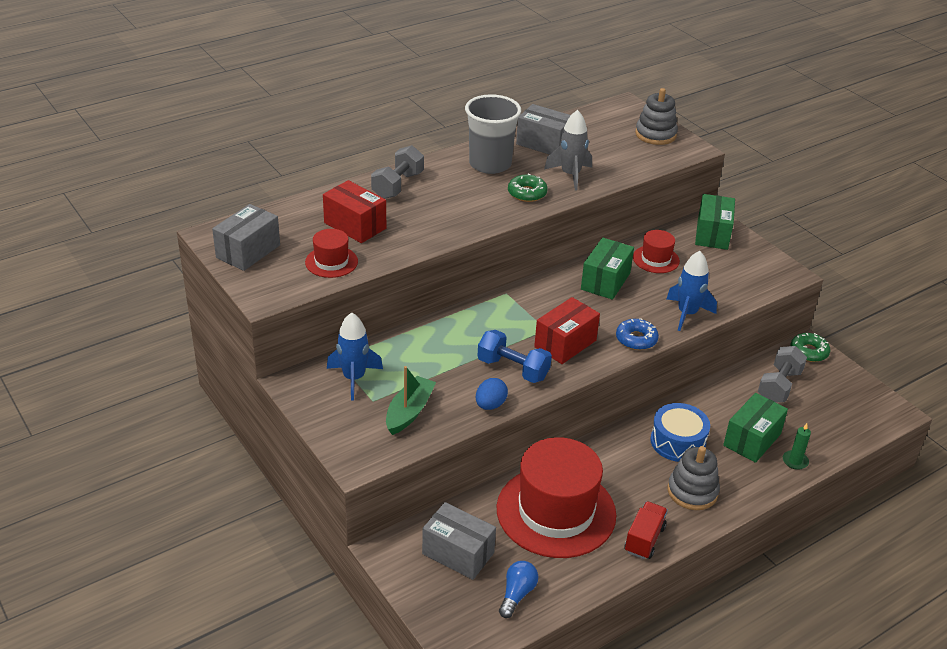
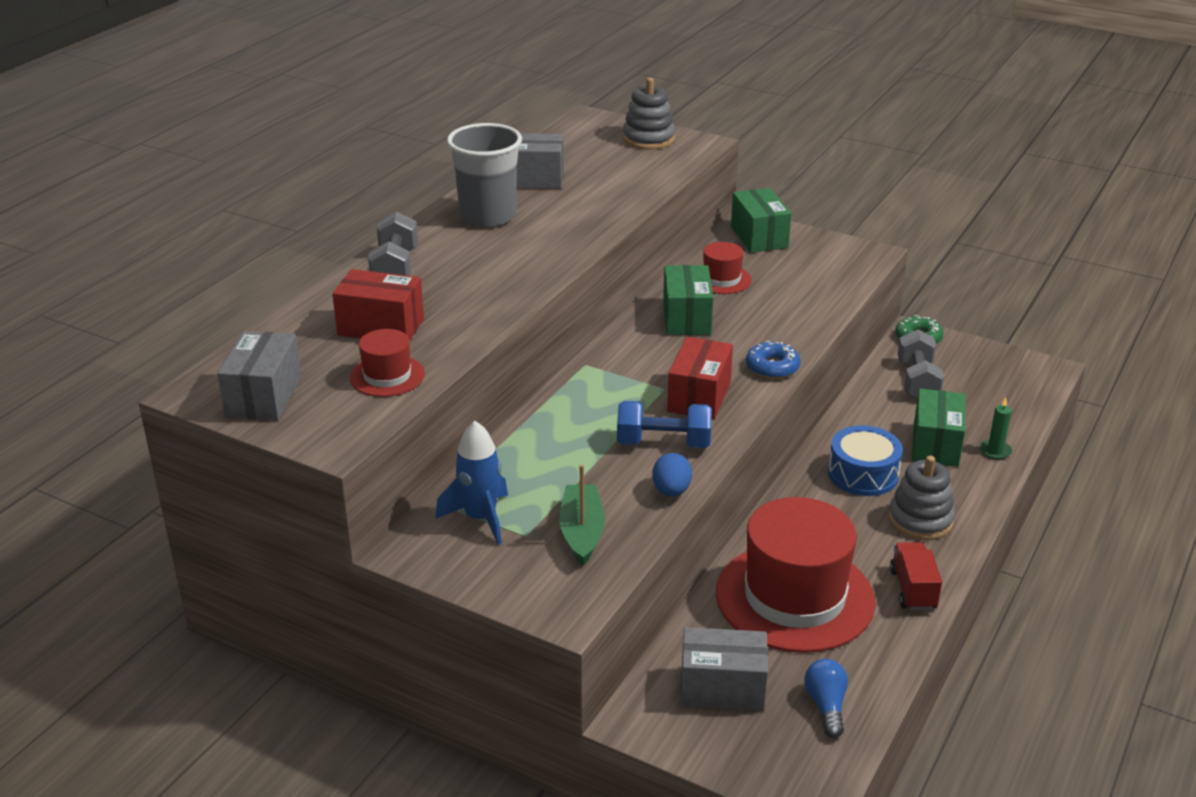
camera: 25 degrees left, 5 degrees down
green donut [508,173,548,202] -> none
grey rocket [544,110,592,191] -> none
blue rocket [667,251,717,331] -> none

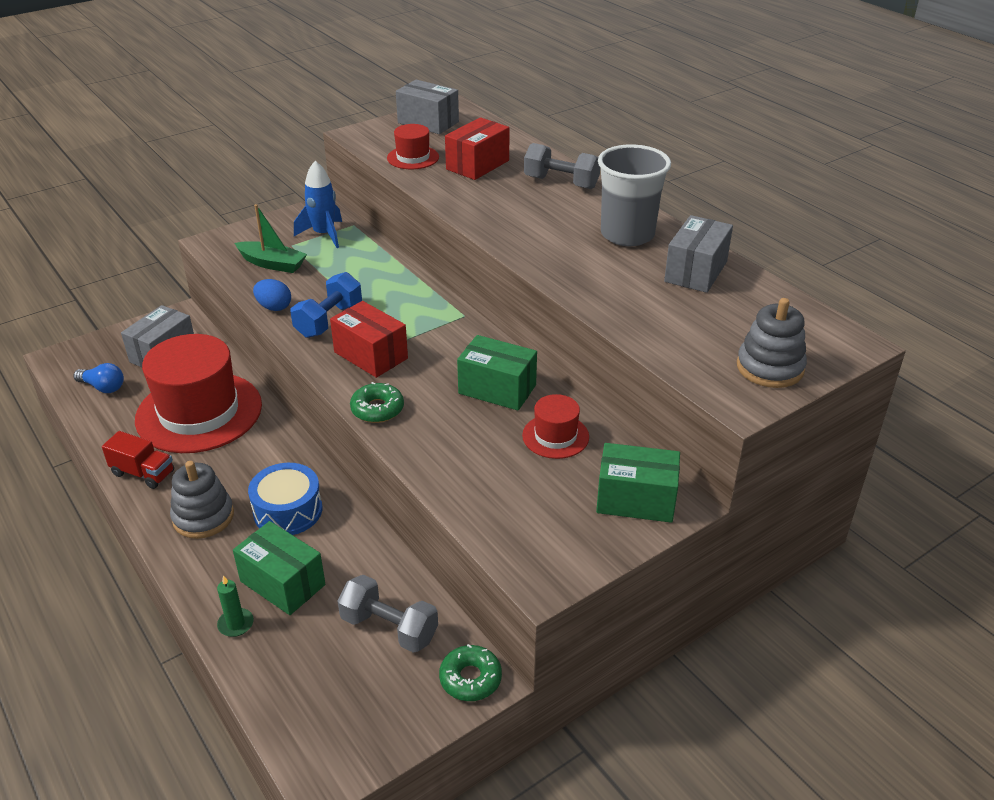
camera: 115 degrees right, 5 degrees up
blue donut [746,341,801,379] -> green donut [350,382,404,423]

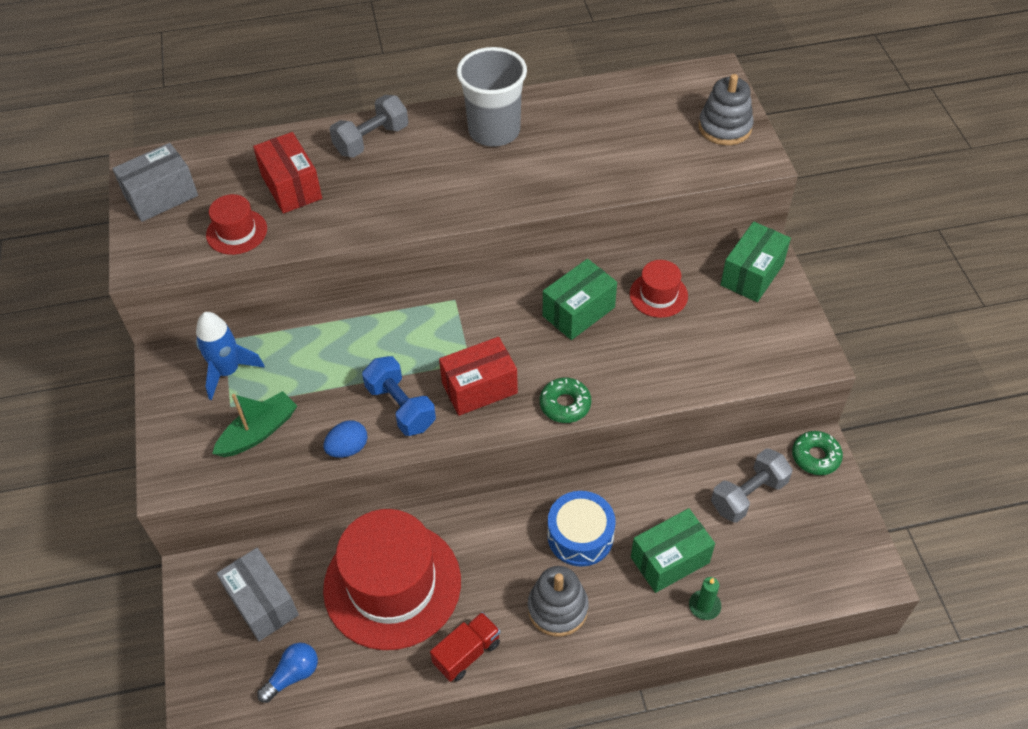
camera: 65 degrees left, 15 degrees up
grey box [664,215,733,293] -> none

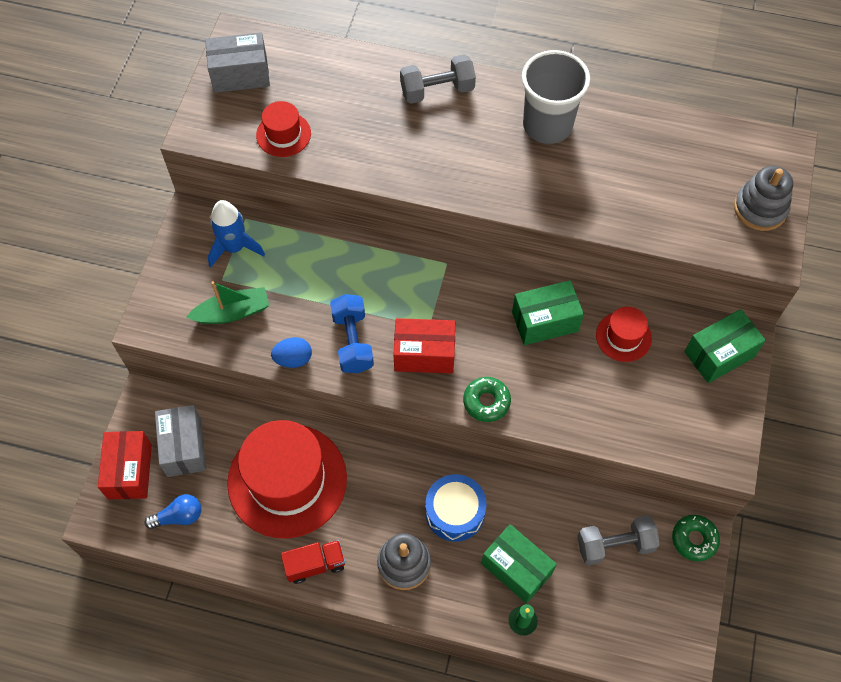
camera: 25 degrees right, 10 degrees up
red box [253,132,322,214] -> red box moved to [98,431,152,499]
green box [631,508,715,593] -> green box turned 45 degrees clockwise [481,524,557,604]

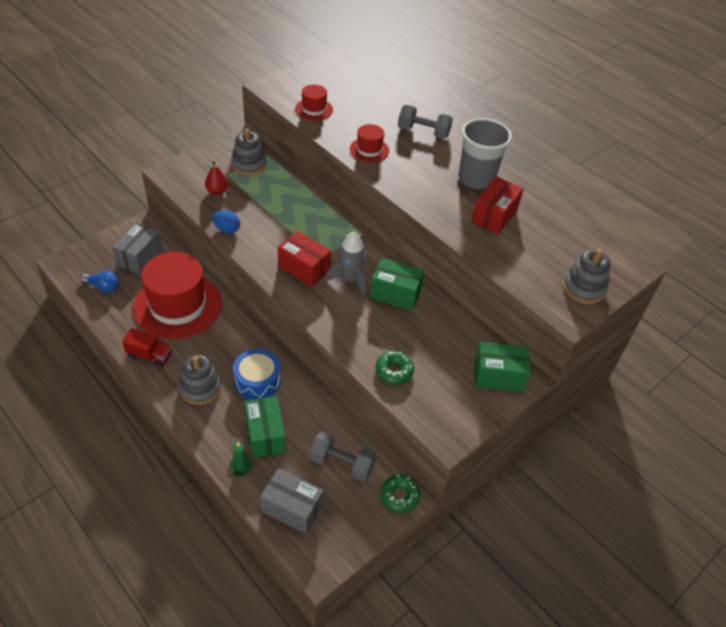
camera: 30 degrees right, 15 degrees down
red box [98,431,152,499] -> red box moved to [471,176,524,234]
green boat [186,281,270,324] -> red pear [205,161,228,195]
grey box [205,32,270,93] -> grey box moved to [260,468,323,534]
blue rocket [208,200,265,268] -> grey stacking toy [231,129,267,176]
blue dumbbell [330,294,374,373] -> none
green donut [463,377,511,422] -> green donut moved to [376,351,414,384]
red hat [596,307,652,362] -> red hat moved to [350,124,389,162]
none -> grey rocket [325,232,366,296]

